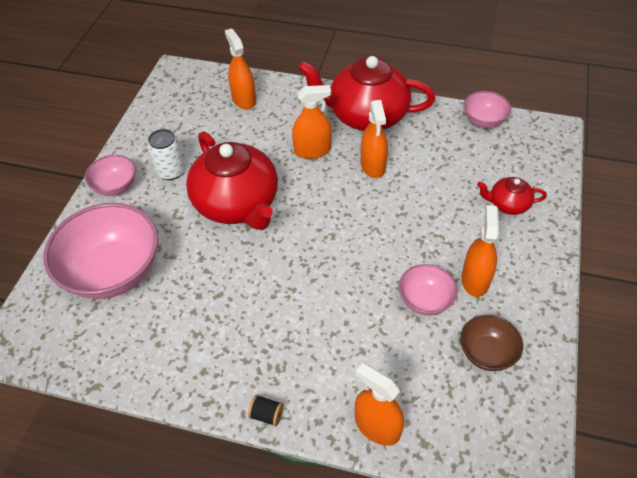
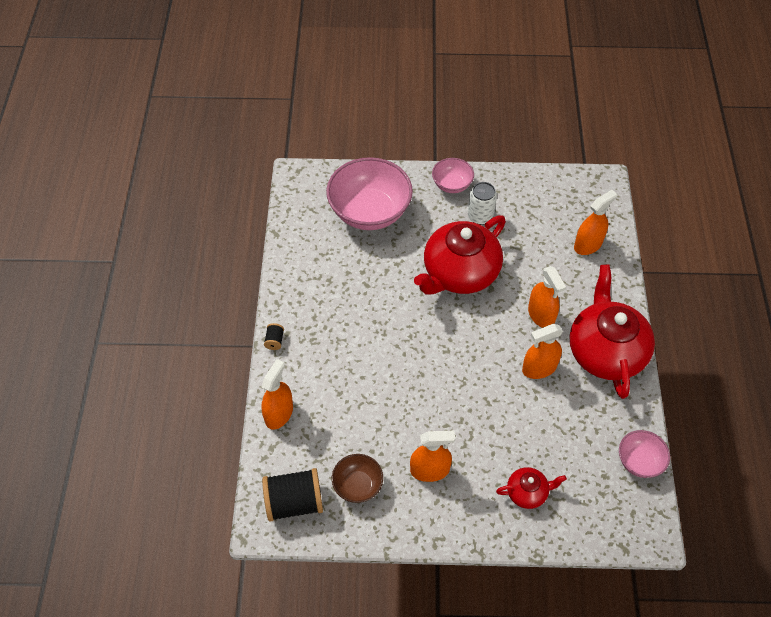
camera: 75 degrees right, 5 degrees up
pink bowl [399,264,457,315] -> none
red teapot [477,177,547,215] -> red teapot turned 90 degrees clockwise [496,467,567,509]
none -> black spool [262,468,323,522]

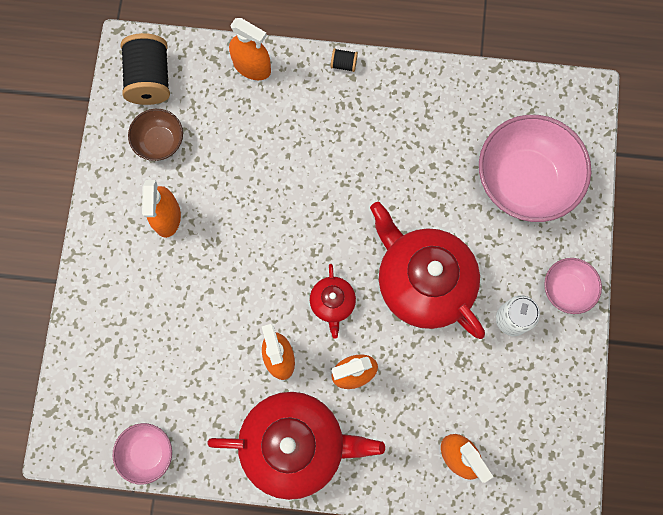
camera: 95 degrees right, 20 degrees up
red teapot [496,467,567,509] -> red teapot moved to [310,264,356,339]

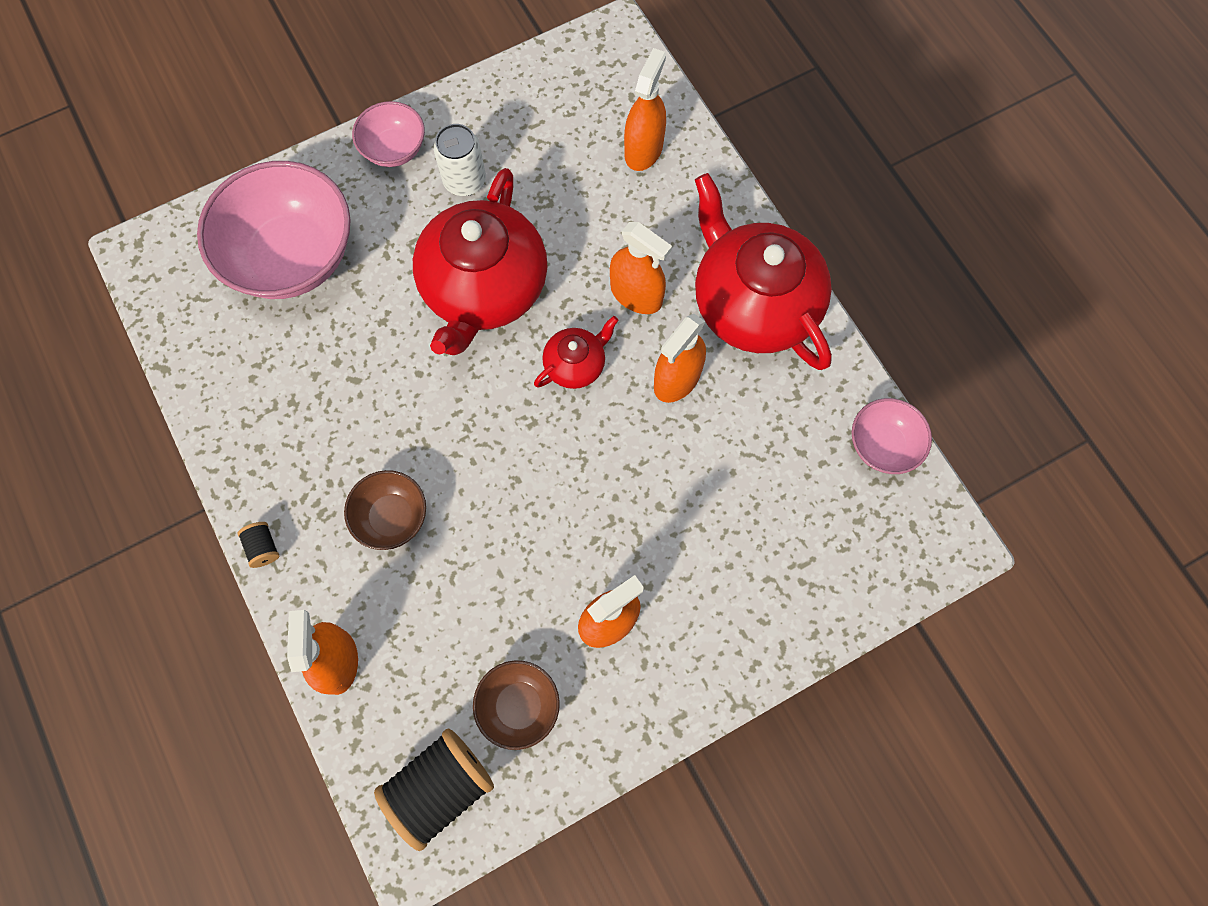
camera: 125 degrees left, 5 degrees down
none -> brown bowl [344,470,426,550]

